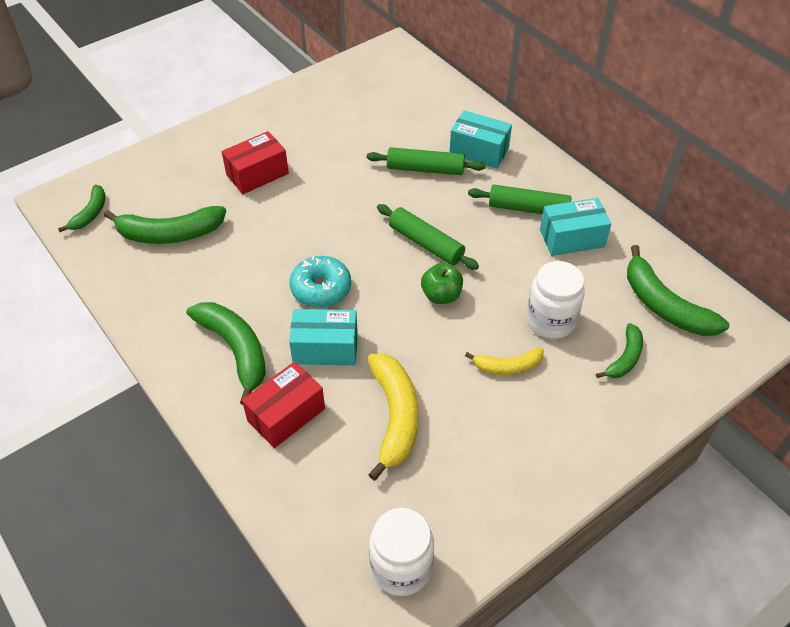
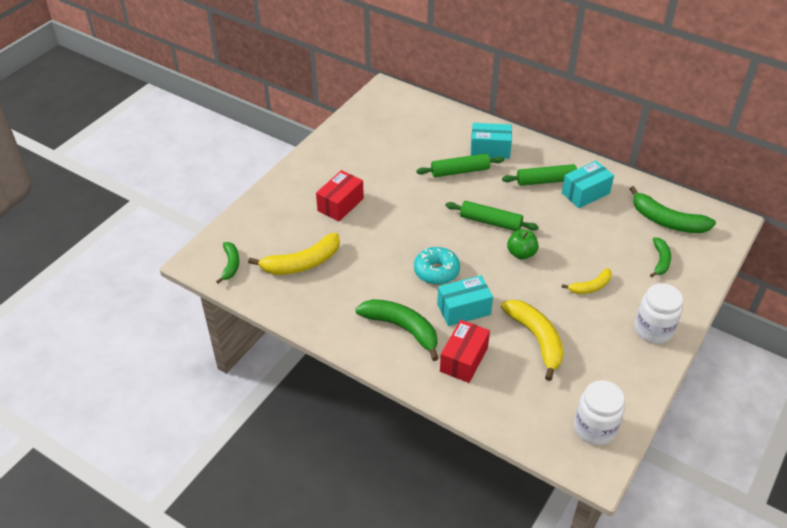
camera: 20 degrees left, 5 degrees down
green banana [104,206,226,244] -> yellow banana [248,233,340,275]
white jar [526,261,585,339] -> white jar moved to [635,283,683,344]

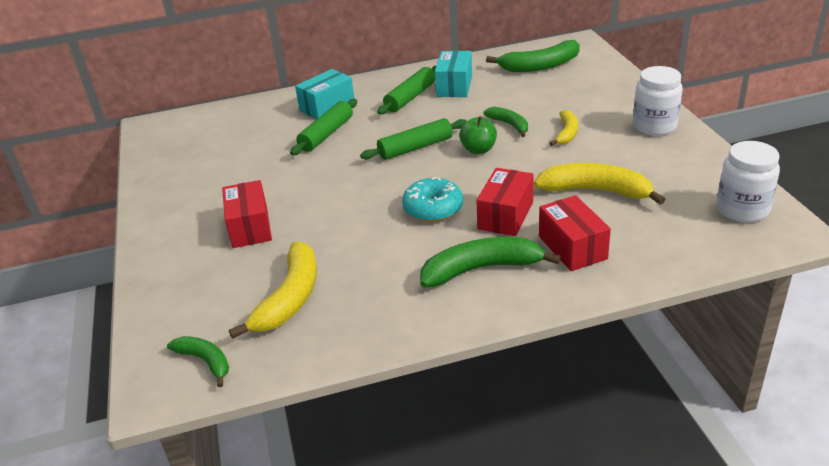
camera: 45 degrees left, 10 degrees down
turquoise box [437,275,493,326] -> red box [476,168,534,236]
green banana [650,237,671,278] -> green banana moved to [483,107,528,137]

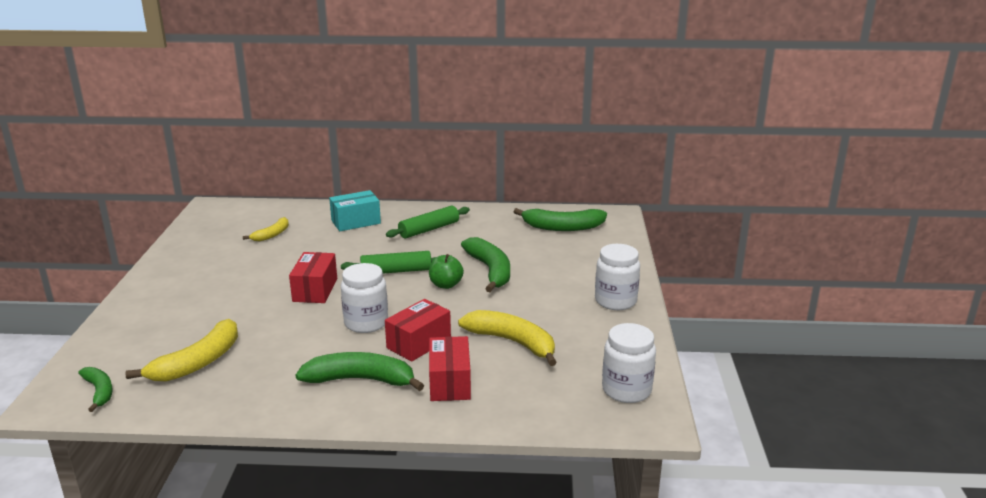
camera: 15 degrees right, 10 degrees down
red box [222,180,272,248] -> red box moved to [289,252,337,303]
green rolling pin [290,99,357,155] -> none
turquoise donut [402,177,463,222] -> white jar [341,263,388,333]
turquoise box [435,51,472,97] -> none
green banana [483,107,528,137] -> green banana [461,237,510,292], size x1.73
yellow banana [550,110,578,146] -> yellow banana moved to [243,217,289,241]

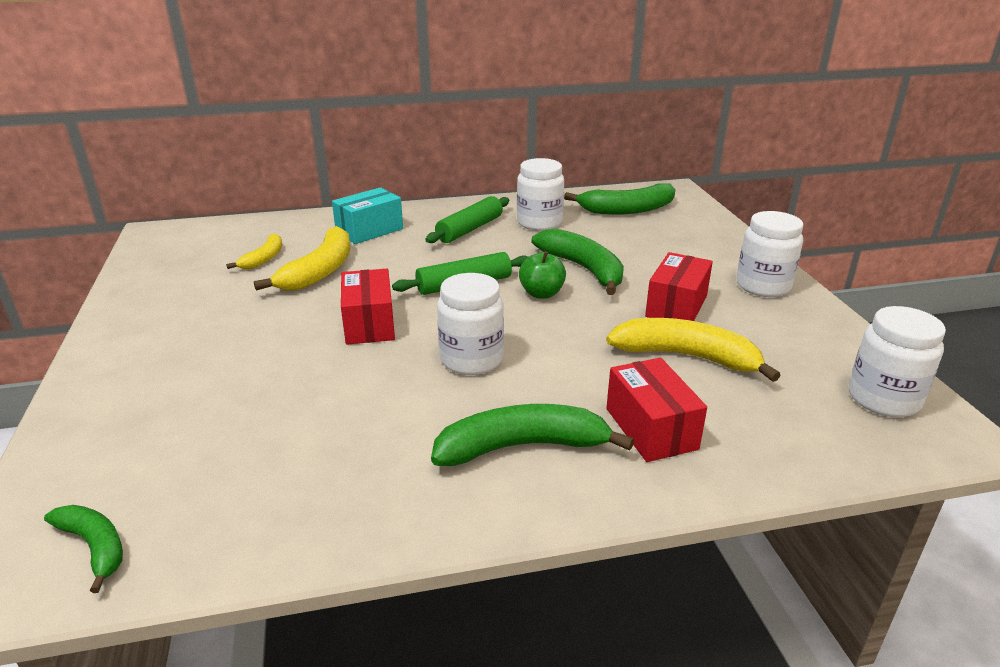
camera: 15 degrees left, 5 degrees up
yellow banana [125,319,238,382] -> yellow banana moved to [254,226,350,291]
red box [385,299,451,361] -> red box moved to [645,252,713,321]
none -> white jar [517,158,564,231]

